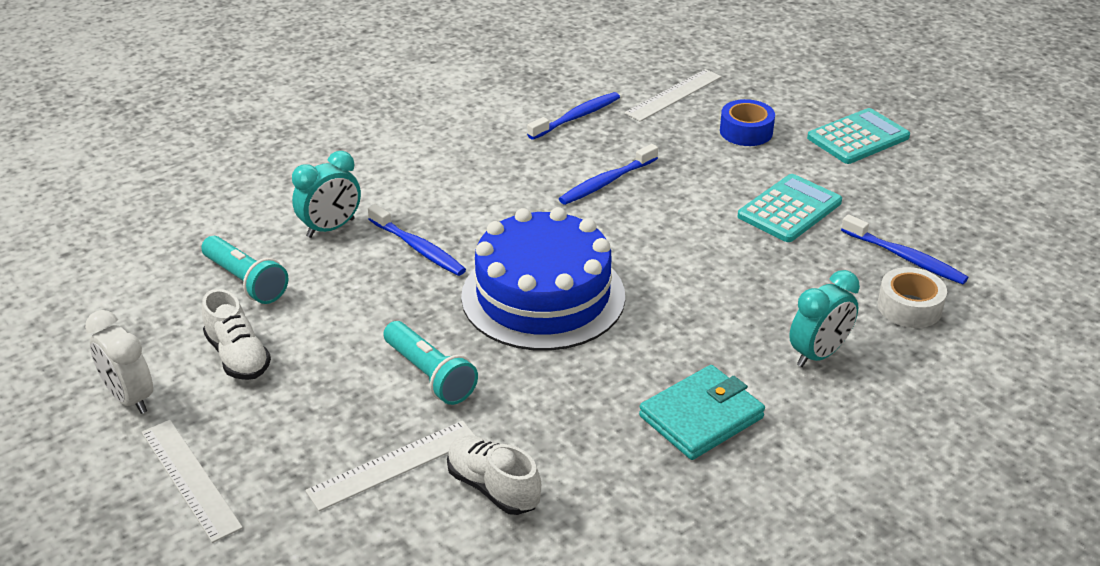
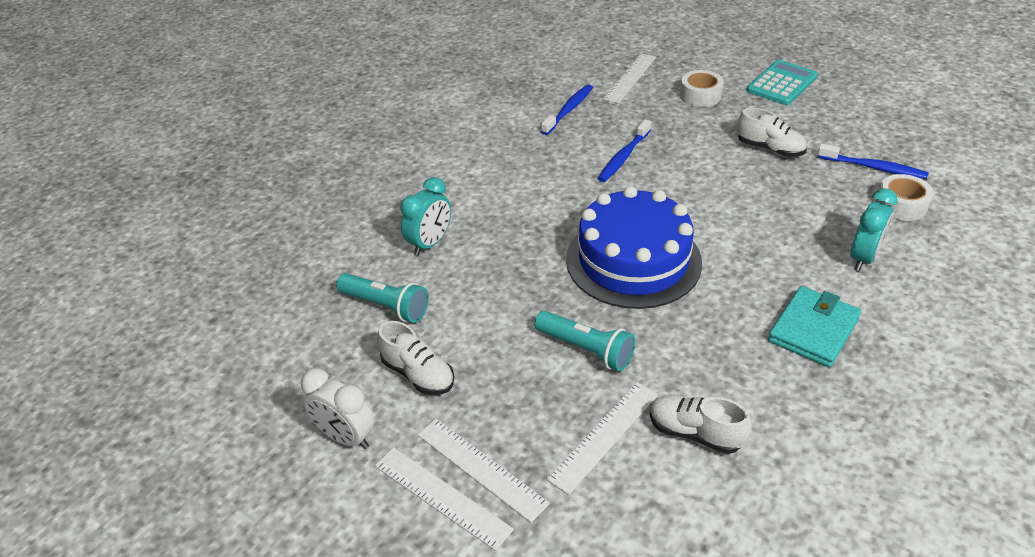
camera: 15 degrees left, 5 degrees up
blue toothbrush [368,204,466,276] -> none
blue tape [720,99,775,146] -> white tape [680,70,724,107]
turquoise calculator [737,174,842,242] -> white shoe [737,108,807,157]
none -> white ruler [418,419,550,523]

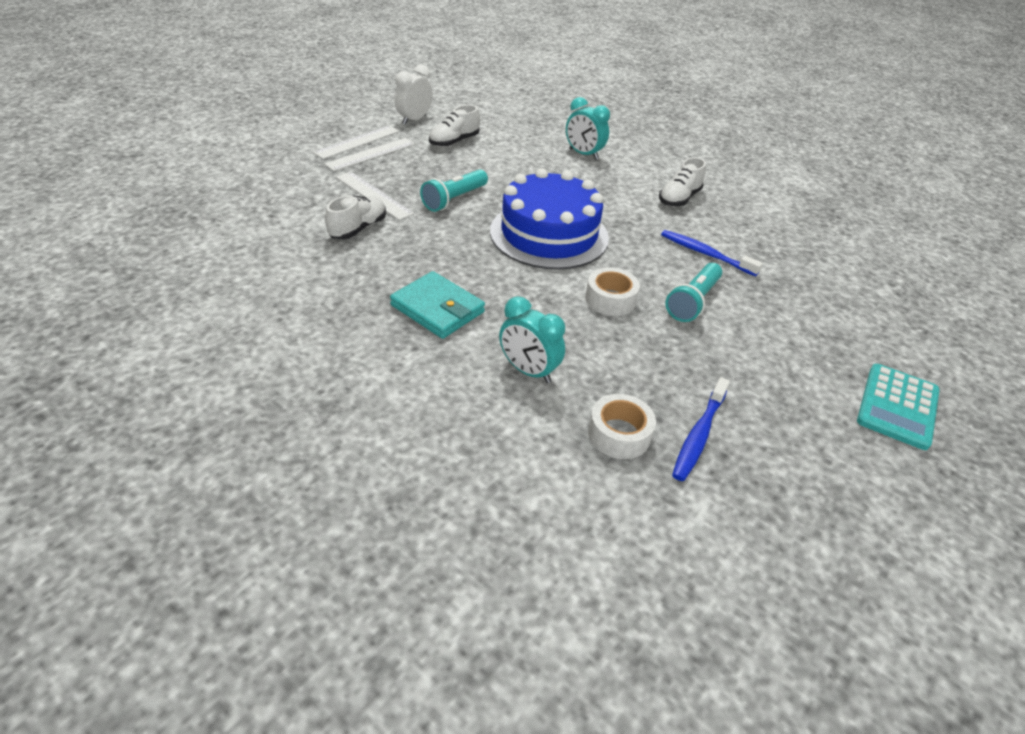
camera: 90 degrees right, 0 degrees up
turquoise flashlight [336,273,429,323] -> turquoise flashlight moved to [665,263,722,322]
blue toothbrush [541,84,593,135] -> none
white ruler [603,53,656,104] -> none
white tape [680,70,724,107] -> white tape moved to [585,267,640,316]
white shoe [737,108,807,157] -> white shoe moved to [659,157,706,207]
turquoise calculator [746,60,818,105] -> turquoise calculator turned 75 degrees clockwise [857,364,940,450]

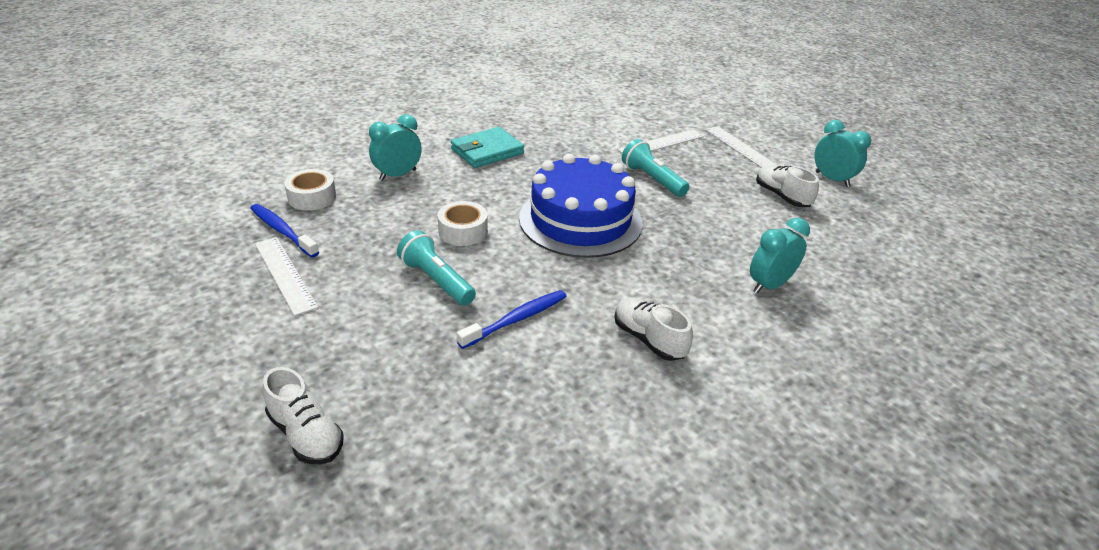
camera: 105 degrees right, 5 degrees down
white ruler [313,126,400,159] -> white ruler moved to [255,237,318,316]
white shoe [325,195,386,239] -> white shoe moved to [262,367,344,464]
white clock [394,65,433,125] -> turquoise clock [814,120,871,187]
turquoise calculator [857,364,940,450] -> none

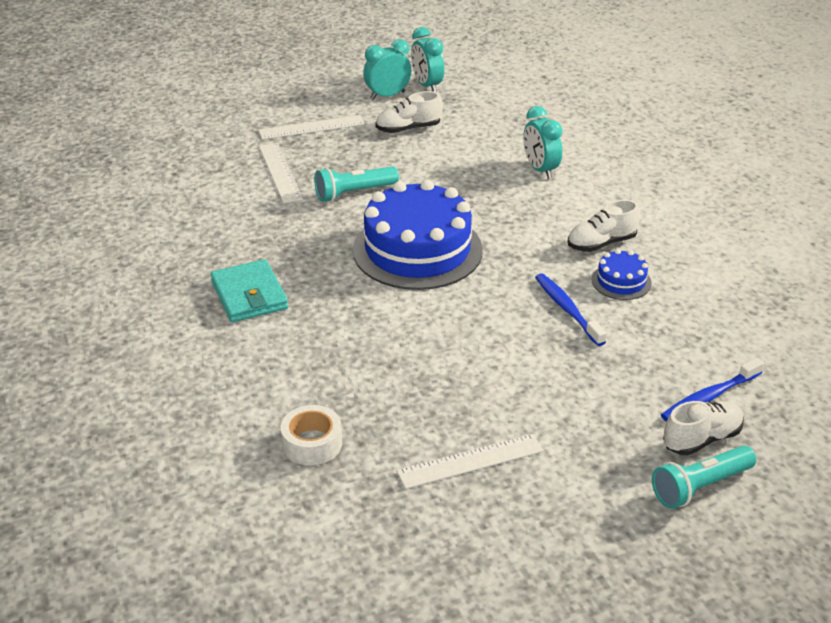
camera: 75 degrees left, 0 degrees up
blue toothbrush [250,204,319,258] -> blue toothbrush moved to [661,358,764,422]
turquoise clock [369,114,422,181] -> turquoise clock moved to [411,27,444,92]
turquoise flashlight [397,230,476,306] -> turquoise flashlight moved to [652,446,756,509]
white tape [438,201,488,246] -> none
none -> blue cake [591,249,652,300]

